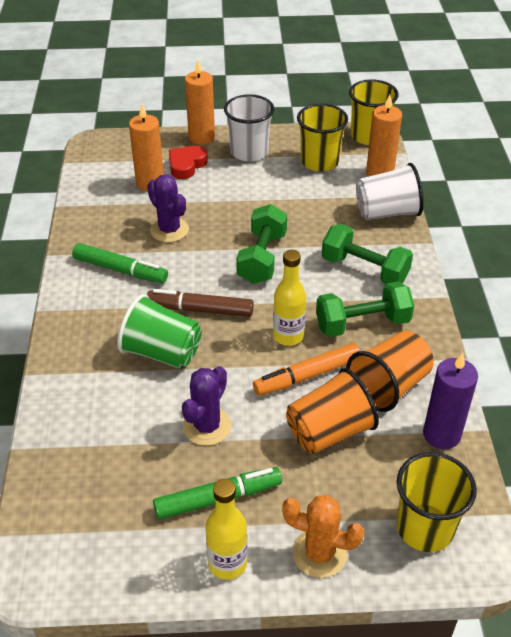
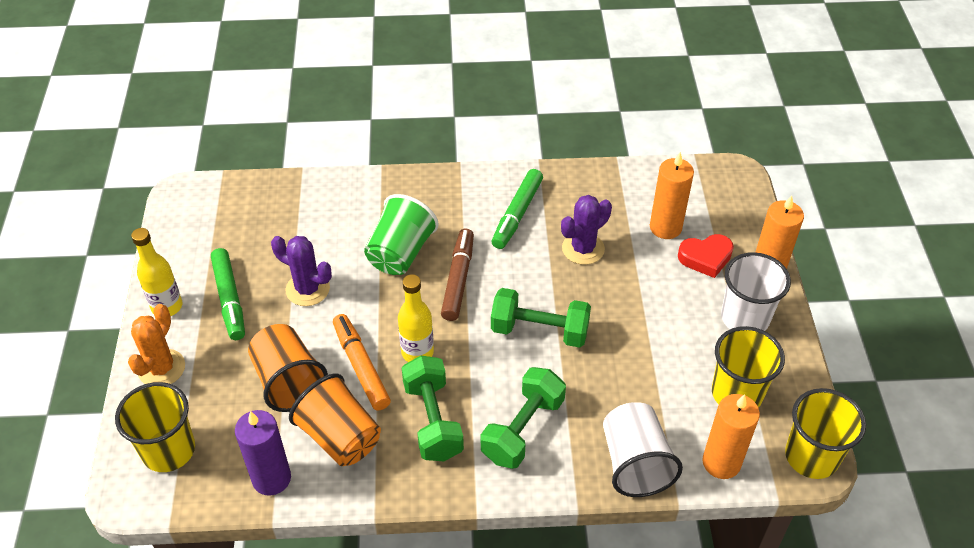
camera: 90 degrees right, 5 degrees up
red heart [169,146,208,179] -> red heart turned 135 degrees clockwise [678,234,734,278]

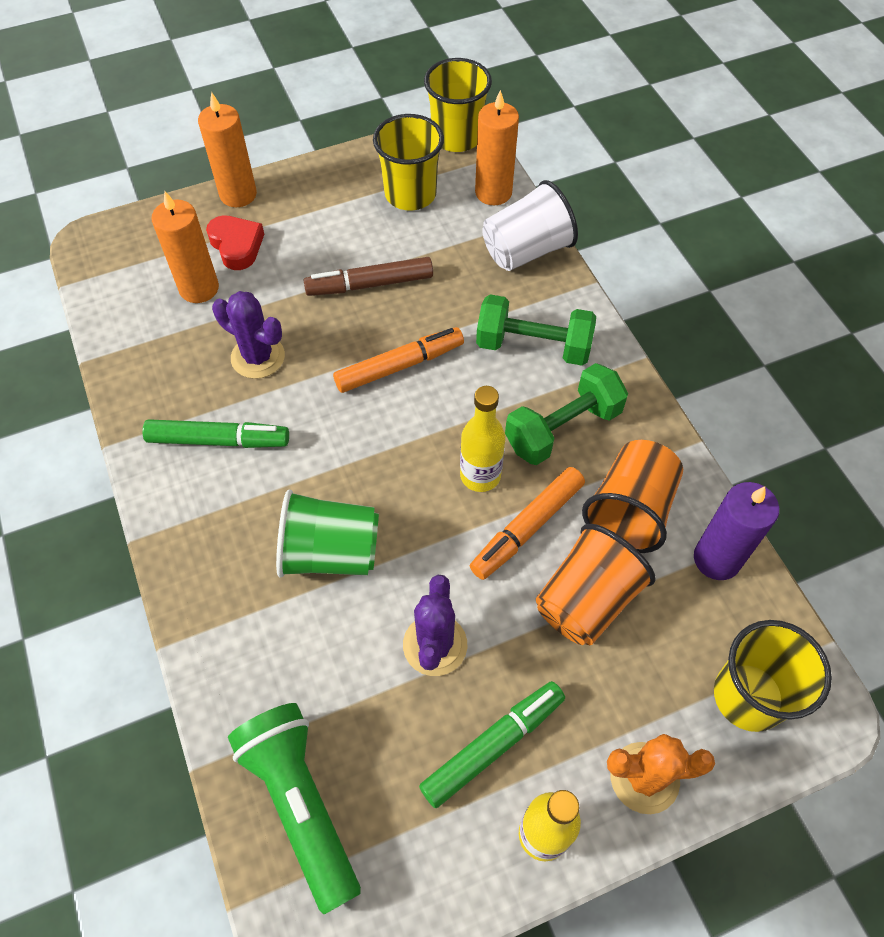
camera: 110 degrees left, 10 degrees up
brown marker [441,229,474,321] -> brown marker moved to [303,257,433,296]
green dumbbell [491,288,591,348] -> orange marker [333,327,464,393]
white cup [721,252,791,331] -> none
none -> green flashlight [228,703,361,915]

